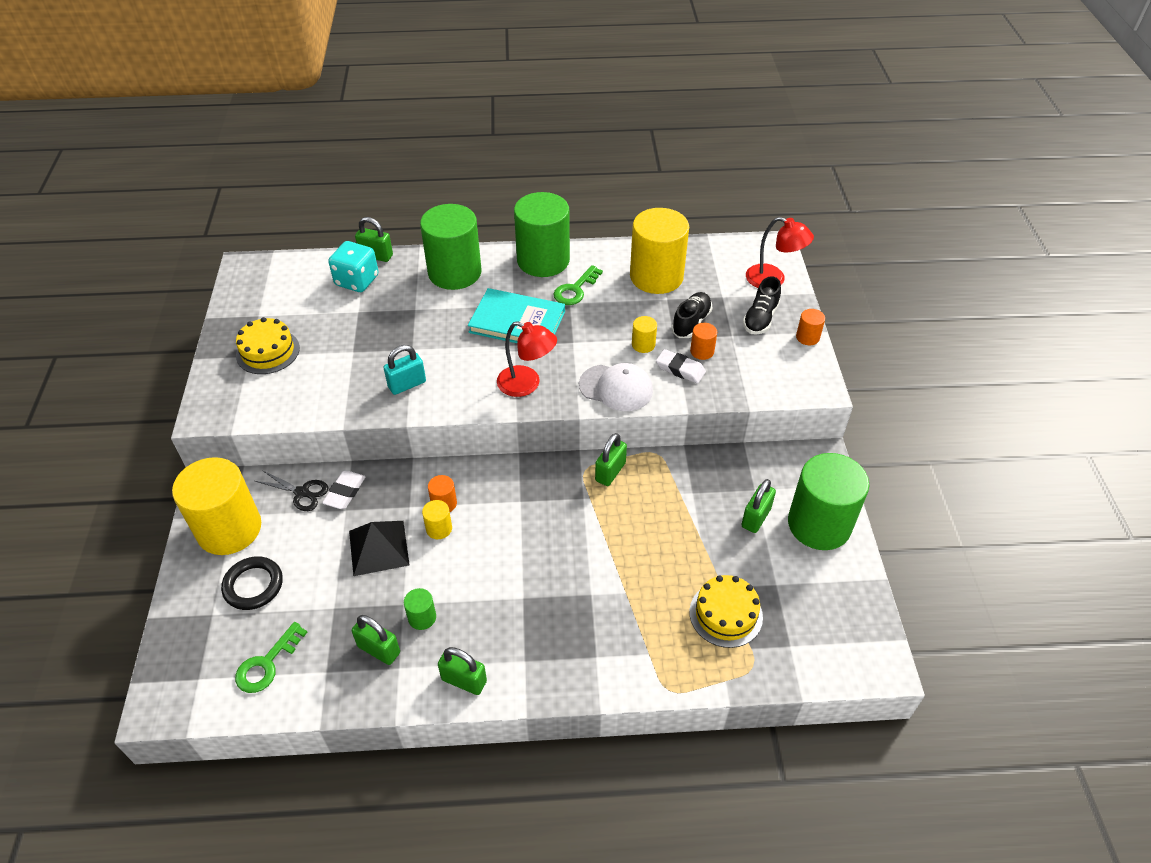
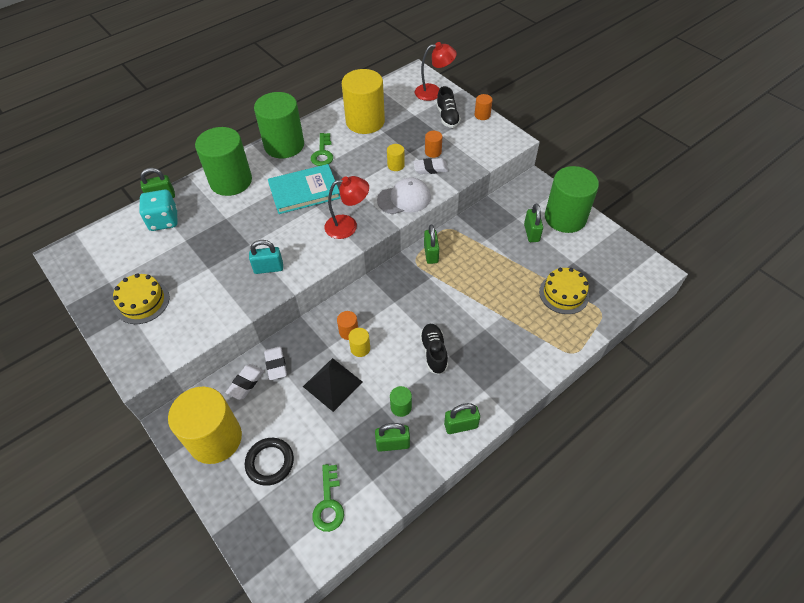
camera: 35 degrees left, 5 degrees up
black scissors [255,470,329,511] -> white eraser [226,364,264,400]
turquoise padlock [384,345,426,395] -> turquoise padlock turned 60 degrees clockwise [249,240,283,274]
black shoe [671,292,712,338] -> black shoe moved to [420,324,448,375]

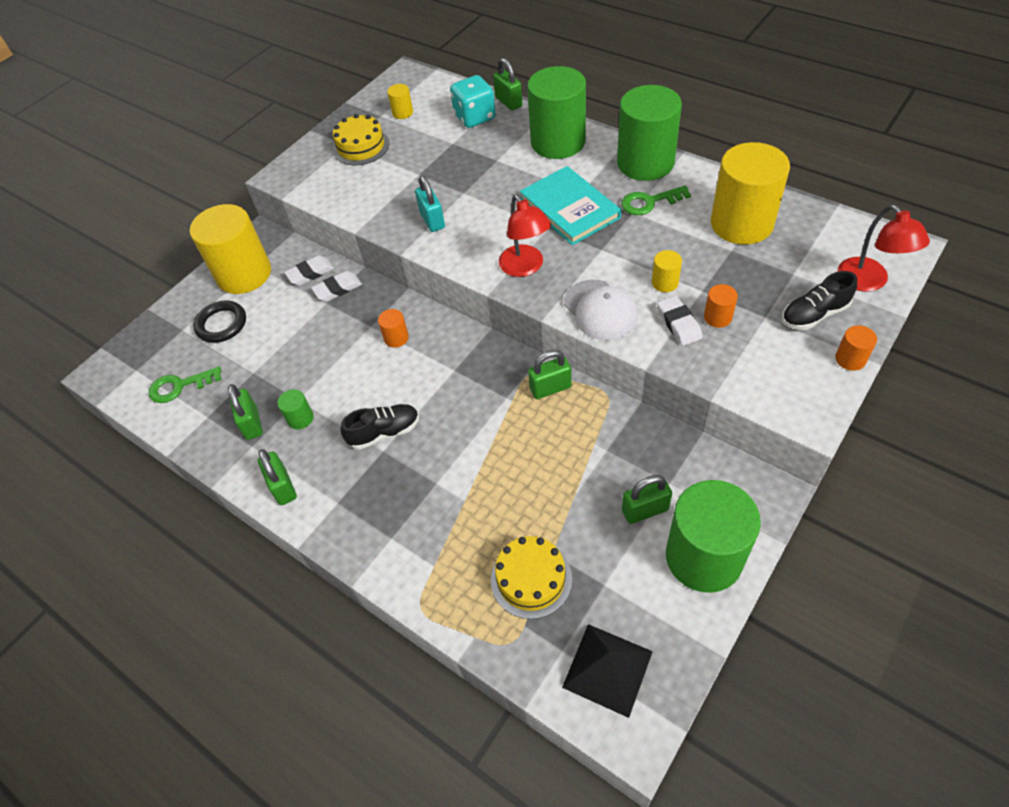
camera: 80 degrees right, 0 degrees up
white eraser [226,364,264,400] -> white eraser turned 45 degrees counterclockwise [284,255,334,286]
black pyramid [303,358,363,412] -> black pyramid moved to [562,624,653,718]
yellow cylinder [348,328,370,357] -> yellow cylinder moved to [387,84,413,119]

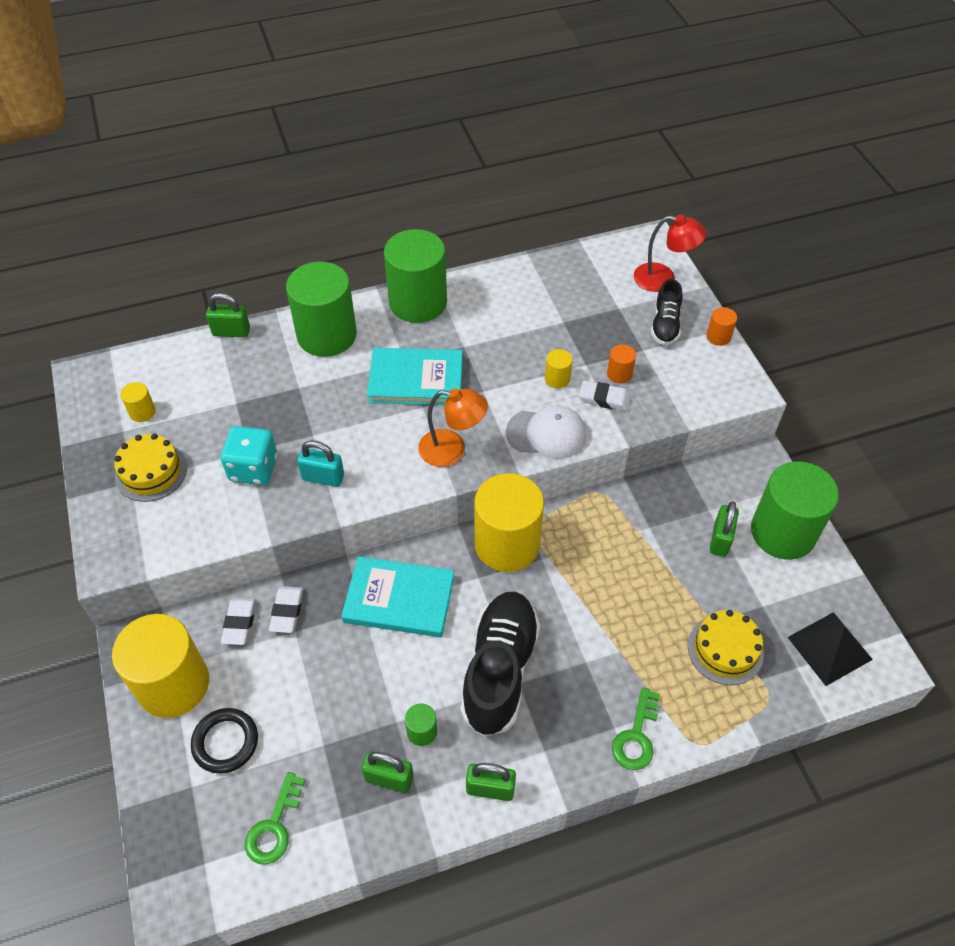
camera: 60 degrees left, 0 degrees up
black shoe [341,404,419,450] -> black shoe [461,592,540,737], size x1.84
orange cylinder [378,309,409,348] -> turquoise book [341,556,454,637]
turquoise dice [450,75,496,128] -> turquoise dice moved to [221,426,278,485]
red lamp [499,195,551,277] -> orange lamp [418,388,488,467]
green padlock [528,350,571,399] -> none
green key [621,186,691,215] -> green key moved to [612,687,660,770]
yellow cylinder [711,142,790,245] -> yellow cylinder moved to [474,473,544,572]

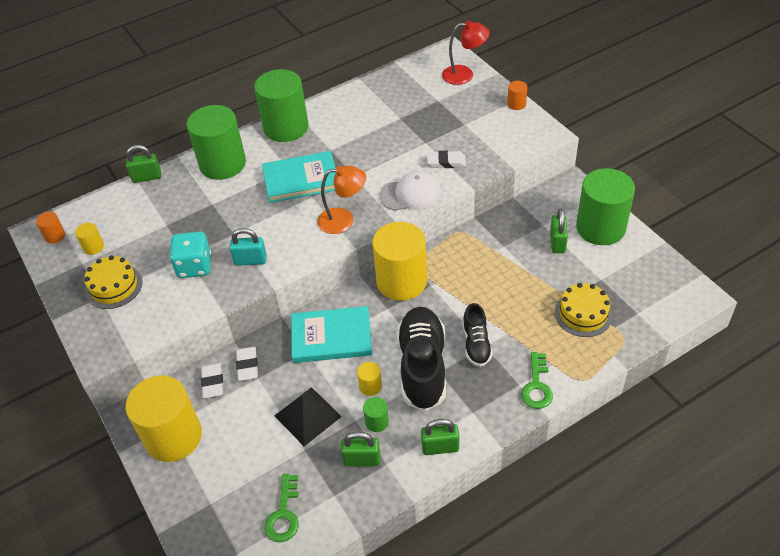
camera: 10 degrees left, 5 degrees down
black ring [191,708,258,774] -> none
yellow cylinder [545,349,573,388] -> yellow cylinder moved to [357,362,382,396]
orange cylinder [607,344,636,384] -> orange cylinder moved to [36,212,65,244]
black shoe [651,279,683,345] -> black shoe moved to [463,303,493,367]
black pyramid [787,612,873,686] -> black pyramid moved to [274,387,342,446]

